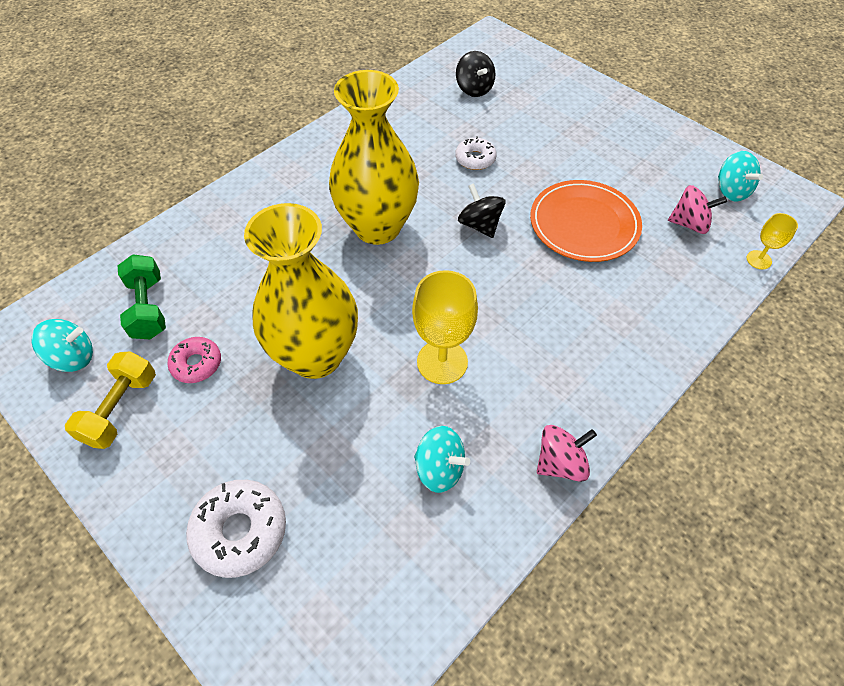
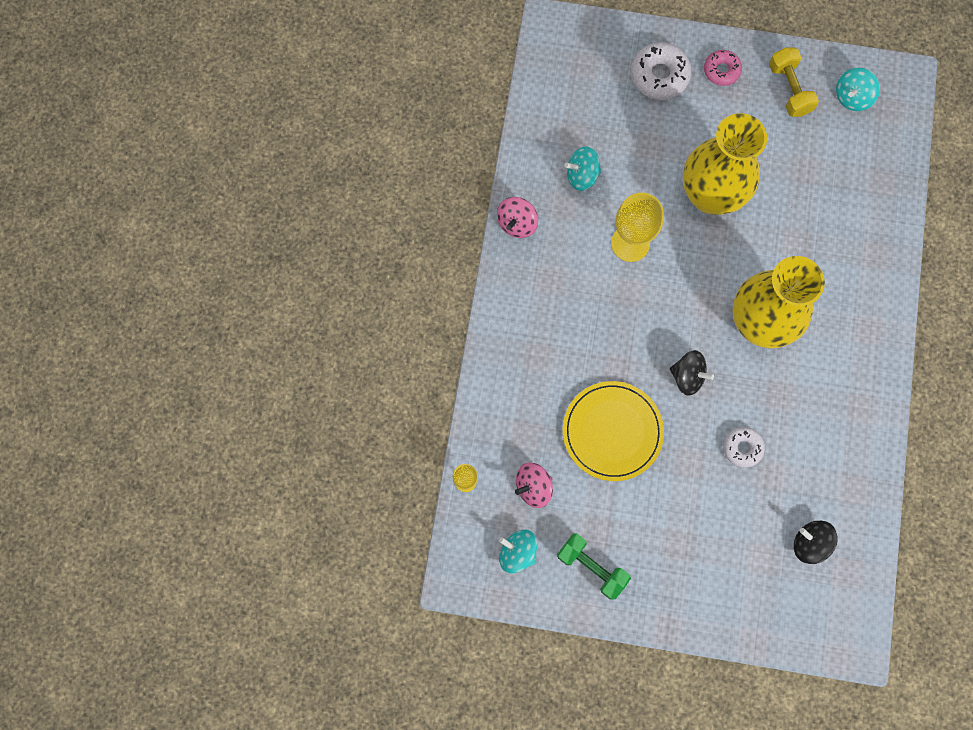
camera: 145 degrees right, 20 degrees up
green dumbbell [118,254,166,339] -> green dumbbell moved to [557,533,631,600]
pink donut [167,337,221,383] -> pink donut moved to [704,50,742,86]
orange plate [530,180,642,262] -> yellow plate [563,381,664,481]

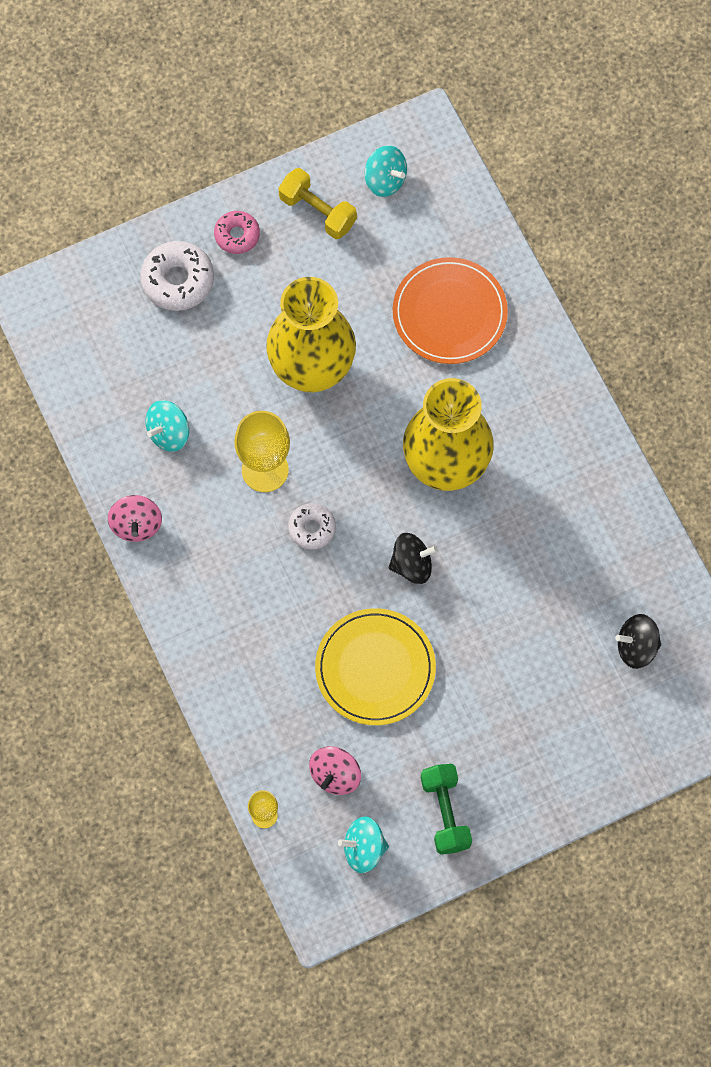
camera: 35 degrees left, 5 degrees down
green dumbbell [557,533,631,600] -> green dumbbell turned 75 degrees clockwise [421,764,472,854]
white donut [723,427,765,468] -> white donut moved to [288,503,336,550]
turquoise spinning top [836,68,880,111] -> turquoise spinning top turned 60 degrees counterclockwise [365,145,407,197]
none -> orange plate [393,257,508,364]

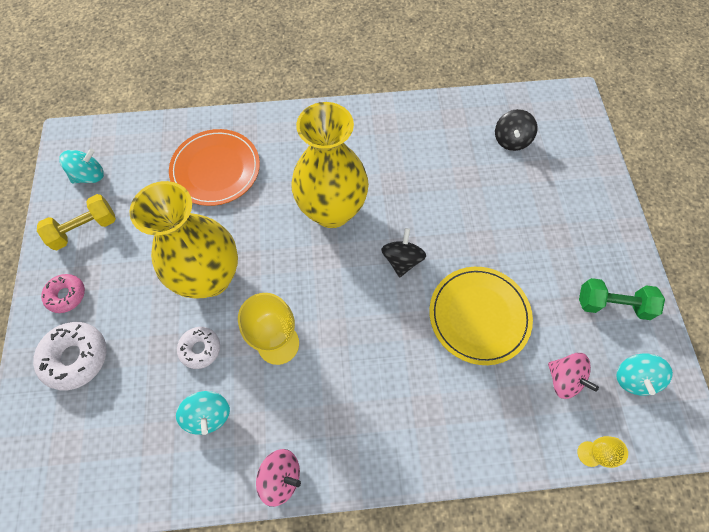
camera: 70 degrees left, 5 degrees down
white donut [288,503,336,550] -> white donut moved to [177,327,220,369]

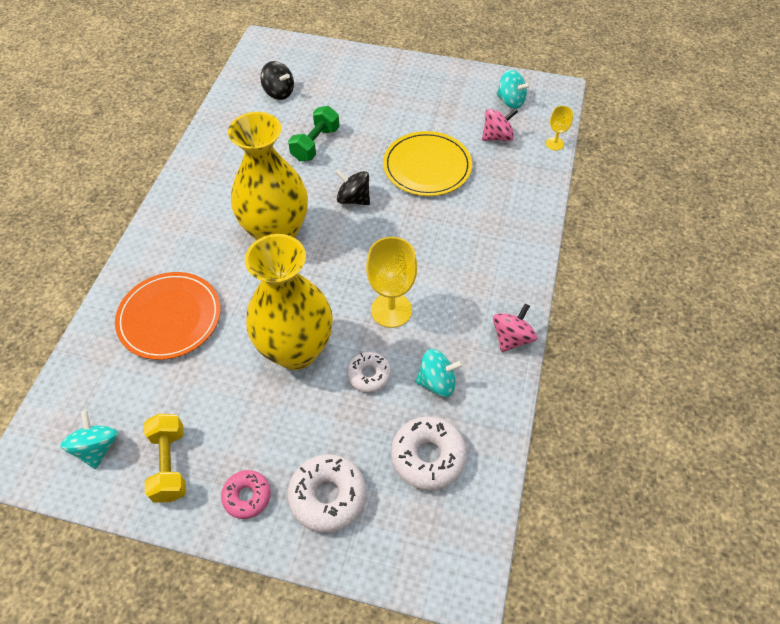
camera: 70 degrees left, 10 degrees down
green dumbbell [579,278,665,320] -> green dumbbell moved to [288,106,340,161]
none -> white donut [391,416,467,490]

